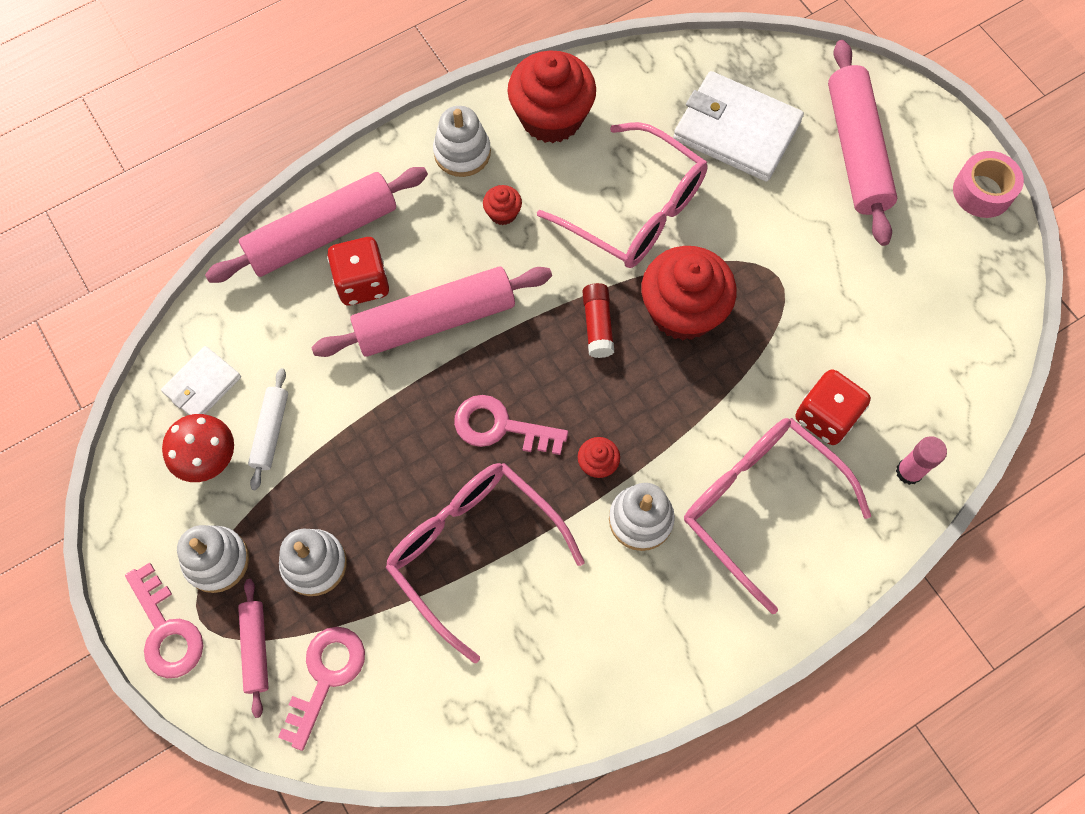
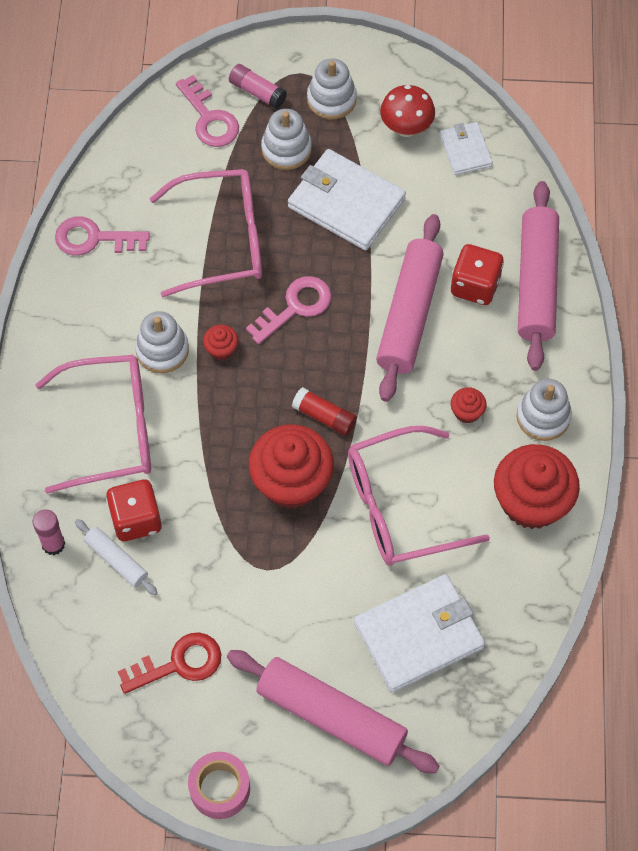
camera: 125 degrees right, 5 degrees down
pink key [125,563,203,678] -> pink key moved to [55,216,150,255]
pink rolling pin [238,579,269,718] -> pink glue stick [229,64,287,109]
white rolling pin [248,368,288,490] -> white rolling pin moved to [75,519,158,595]
none -> red key [118,632,221,694]
none -> white wallet [288,149,406,250]

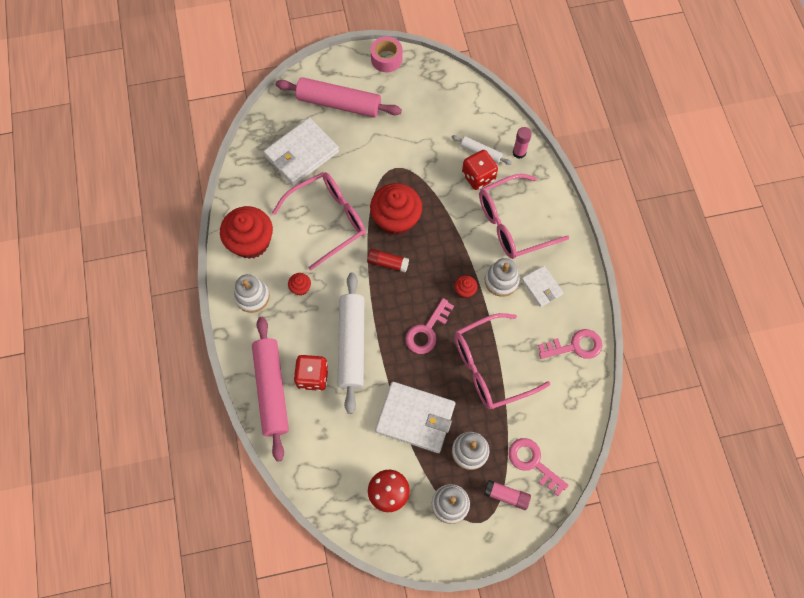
camera: 165 degrees right, 5 degrees up
red key [118,632,221,694] -> none
pink rolling pin [376,214,444,402] -> white rolling pin [338,272,364,414]
white wallet [439,122,493,175] -> white wallet moved to [521,266,563,307]

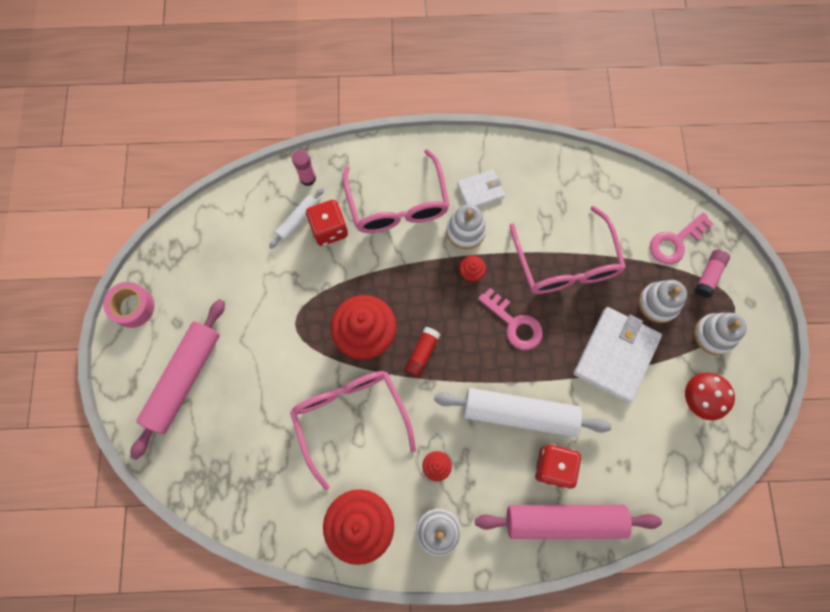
camera: 80 degrees left, 5 degrees up
white wallet [263,117,339,186] -> none
pink key [538,329,602,359] -> none

